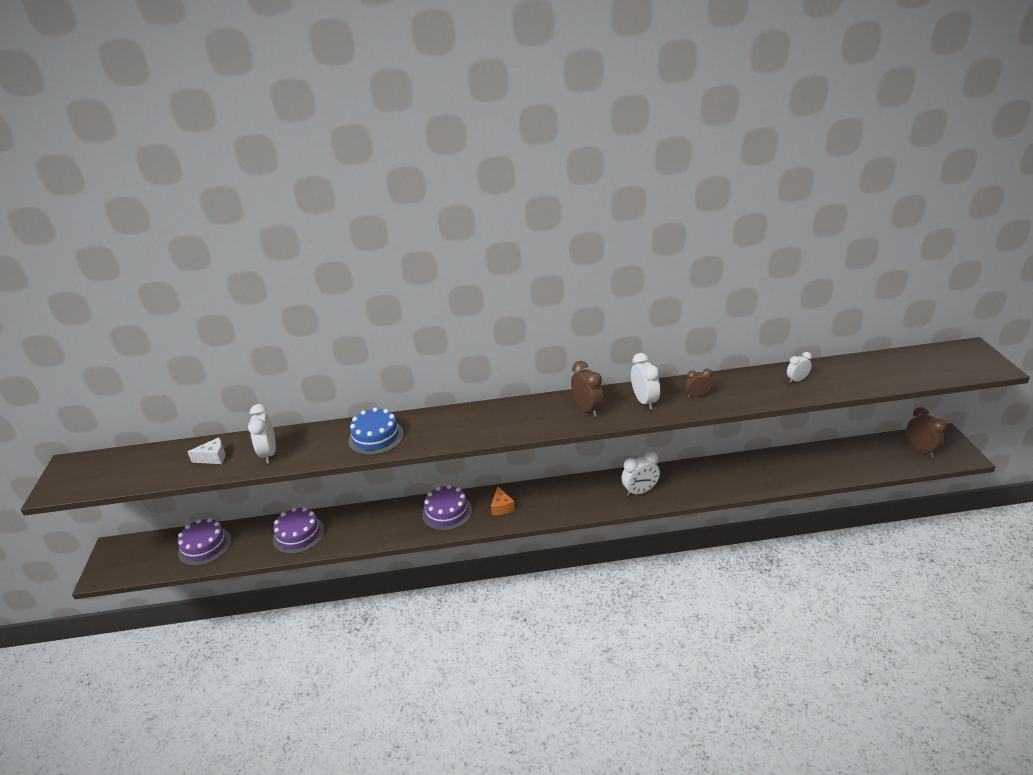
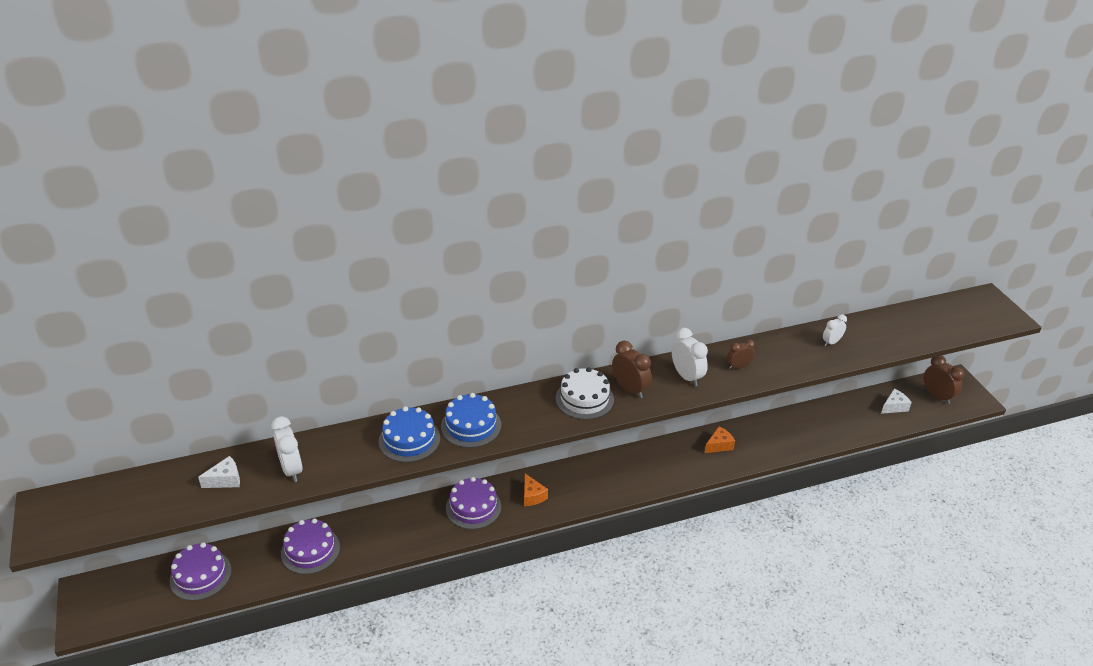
camera: 15 degrees left, 5 degrees up
white clock [622,451,660,496] -> none
none -> blue cake [441,393,501,448]
none -> white cake [556,367,614,420]
none -> orange cheese [705,426,735,453]
none -> white cheese [881,389,912,414]

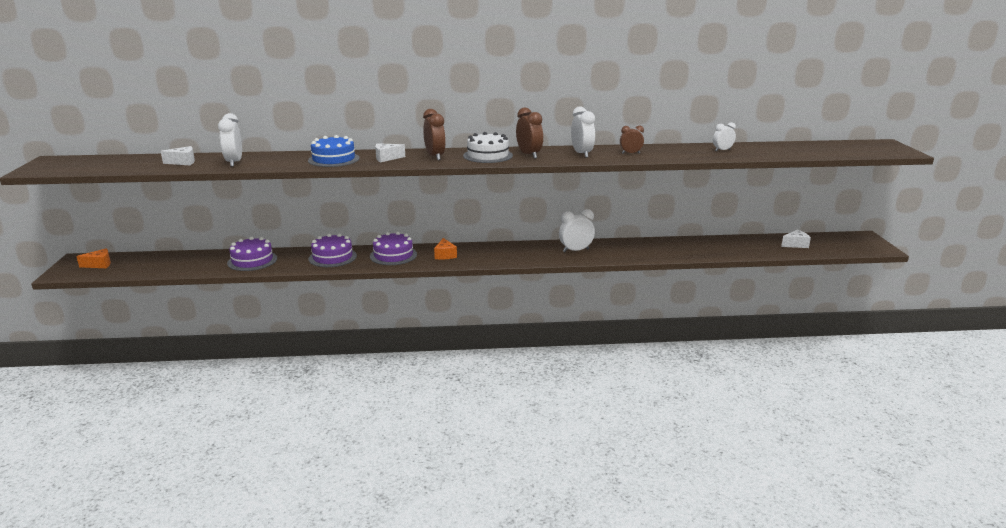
camera: 15 degrees right, 15 degrees down
purple cake [170,542,231,601] -> purple cake moved to [309,234,357,267]
blue cake [441,393,501,448] -> white cheese [375,143,405,162]
orange cheese [705,426,735,453] -> orange cheese moved to [76,248,111,268]
brown clock [924,355,965,404] -> brown clock moved to [423,109,446,160]
none -> white clock [559,209,595,252]

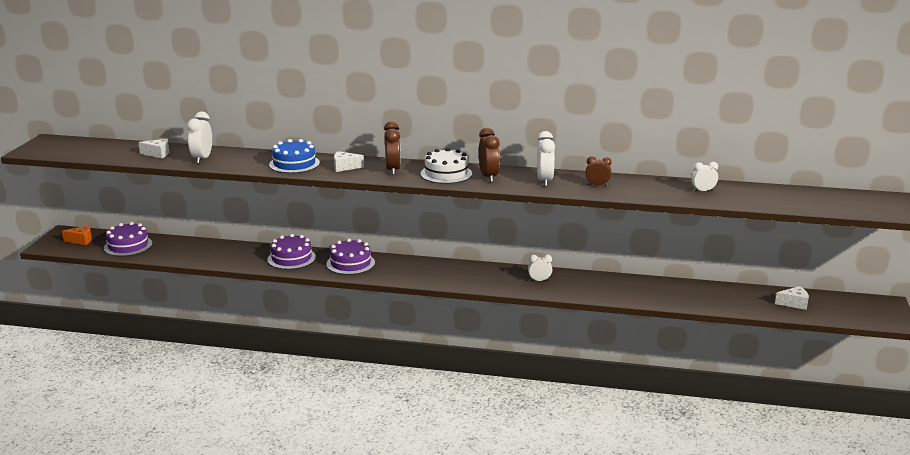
camera: 15 degrees right, 0 degrees up
purple cake [227,237,277,271] -> purple cake moved to [104,222,152,256]
orange cheese [434,238,457,259] -> none
white clock [559,209,595,252] -> white clock [528,254,552,281], size x0.62

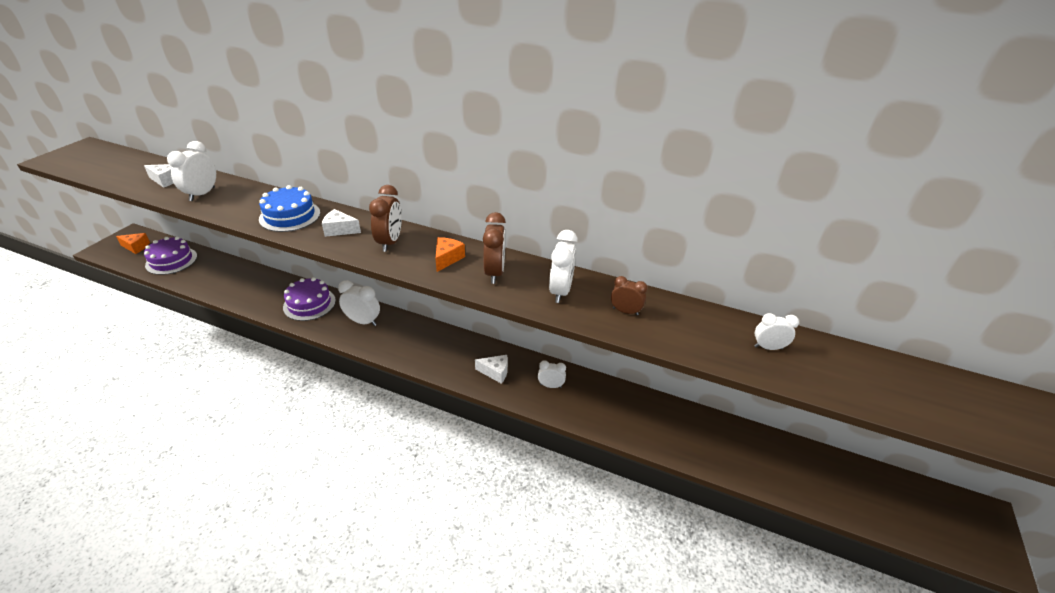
camera: 10 degrees right, 15 degrees up
purple cake [326,239,375,275] -> white clock [338,280,380,326]
white cake [421,148,472,184] -> orange cheese [436,237,465,272]
white cheese [775,286,809,310] -> white cheese moved to [475,355,508,384]

